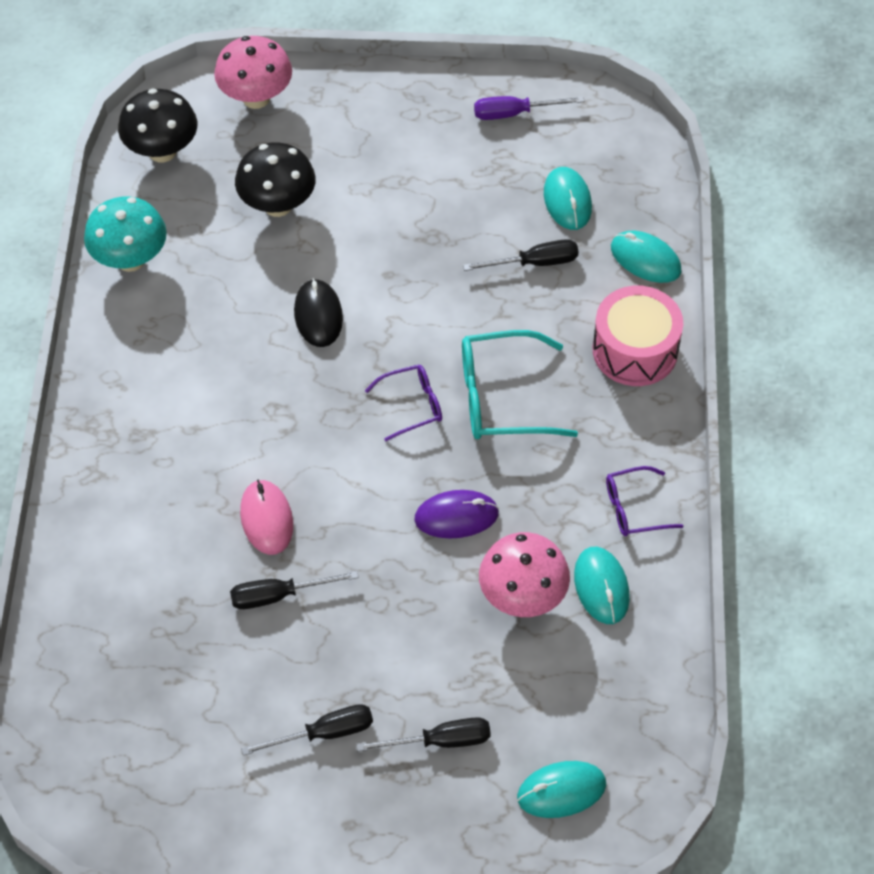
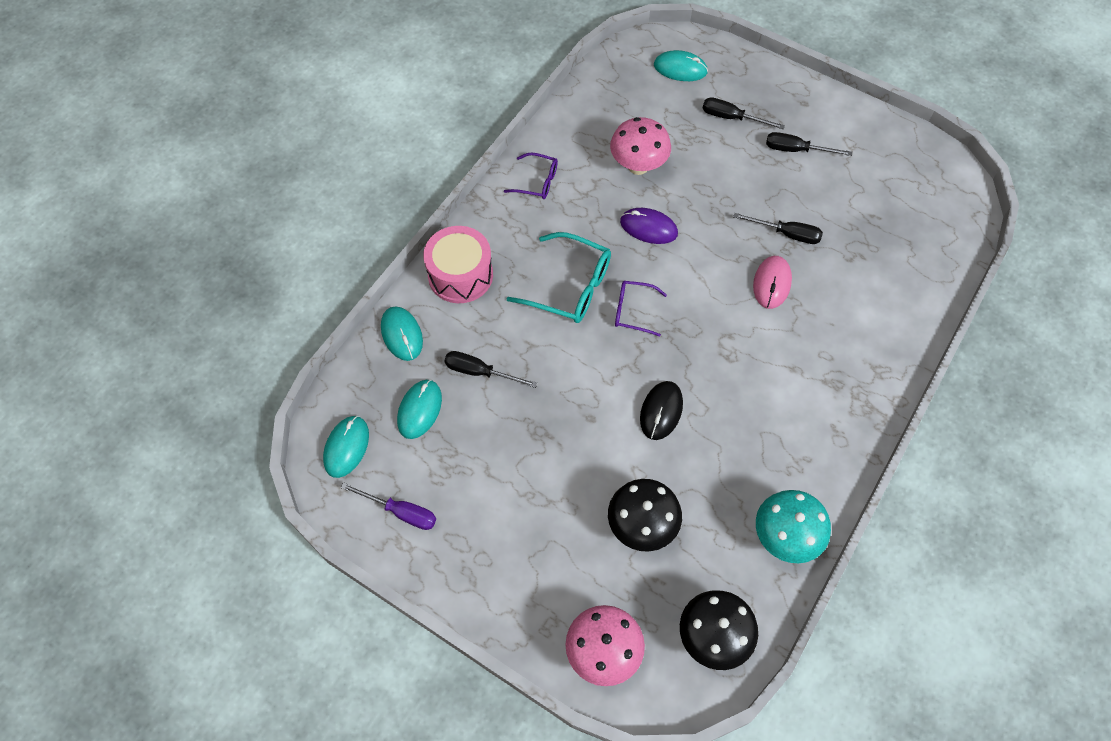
camera: 150 degrees left, 5 degrees up
turquoise mouse [574,547,630,624] -> turquoise mouse moved to [323,416,369,478]

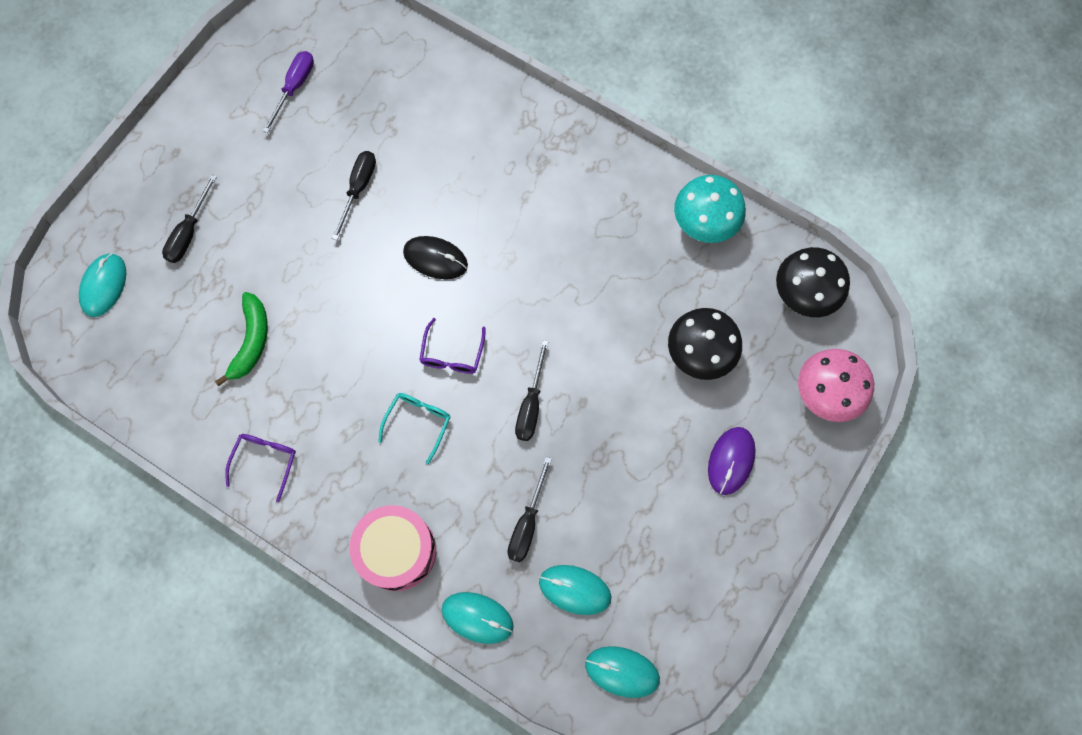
camera: 90 degrees left, 10 degrees up
purple screwdriver [341,482,436,530] -> purple screwdriver moved to [262,51,314,133]
turquoise mouse [381,306,423,361] -> turquoise mouse turned 45 degrees clockwise [442,592,514,644]
turquoise glasses [506,232,611,323] -> turquoise glasses [378,393,450,464], size x0.58
pink mushroom [610,117,671,175] -> green banana [215,292,268,386]
purple mouse [620,208,678,244] -> purple mouse moved to [708,427,756,495]
black mouse [640,381,683,440] -> black mouse moved to [403,236,468,279]
pink mouse [753,256,792,309] -> none
black screwdriver [766,132,852,156] -> black screwdriver moved to [515,340,548,441]

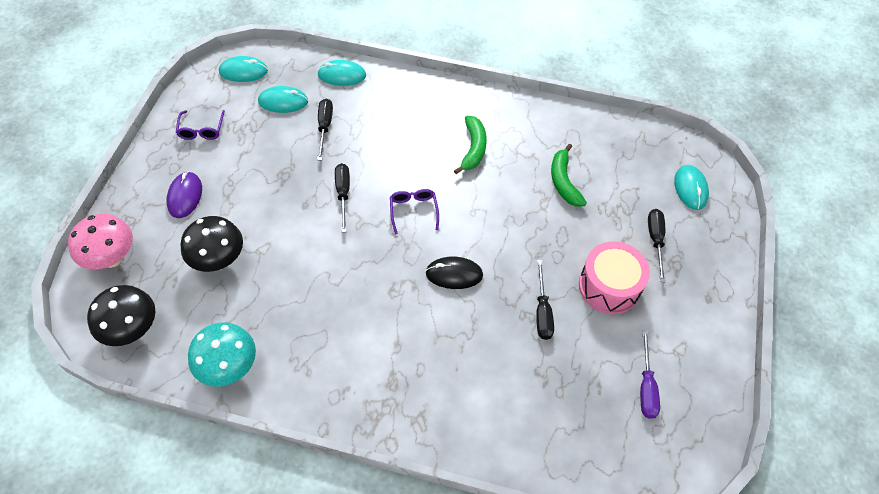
camera: 160 degrees right, 15 degrees down
purple glasses [225,434,296,502] -> purple glasses moved to [176,110,225,140]
pink drum [350,505,436,591] -> pink drum moved to [579,241,650,314]
turquoise glasses [378,393,450,464] -> none
none -> green banana [454,116,487,174]

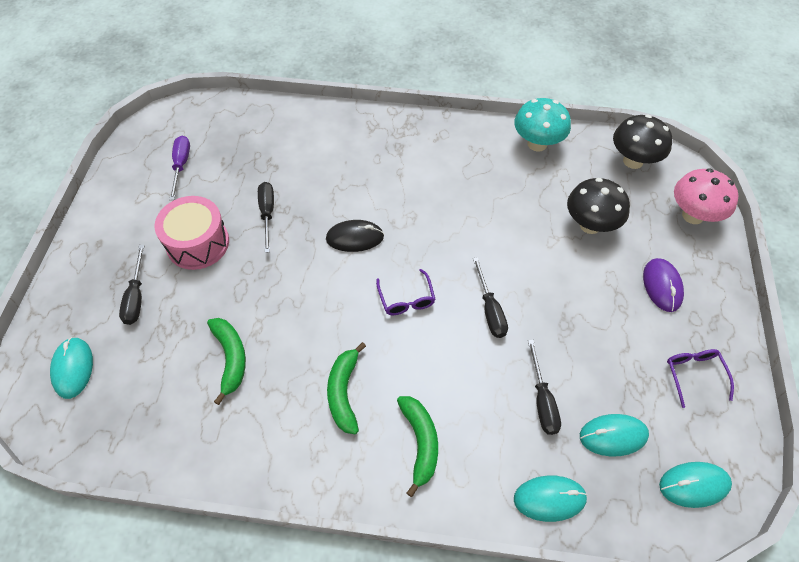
camera: 175 degrees right, 0 degrees up
none -> green banana [397,396,438,497]

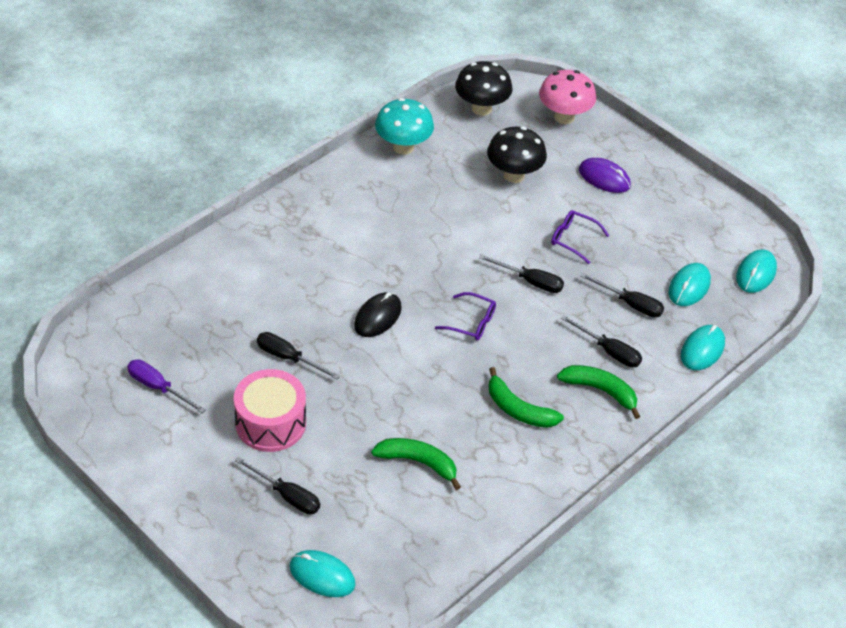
camera: 55 degrees left, 10 degrees down
purple glasses [667,349,734,408] -> purple glasses moved to [551,210,609,264]
none -> black screwdriver [561,315,642,368]

